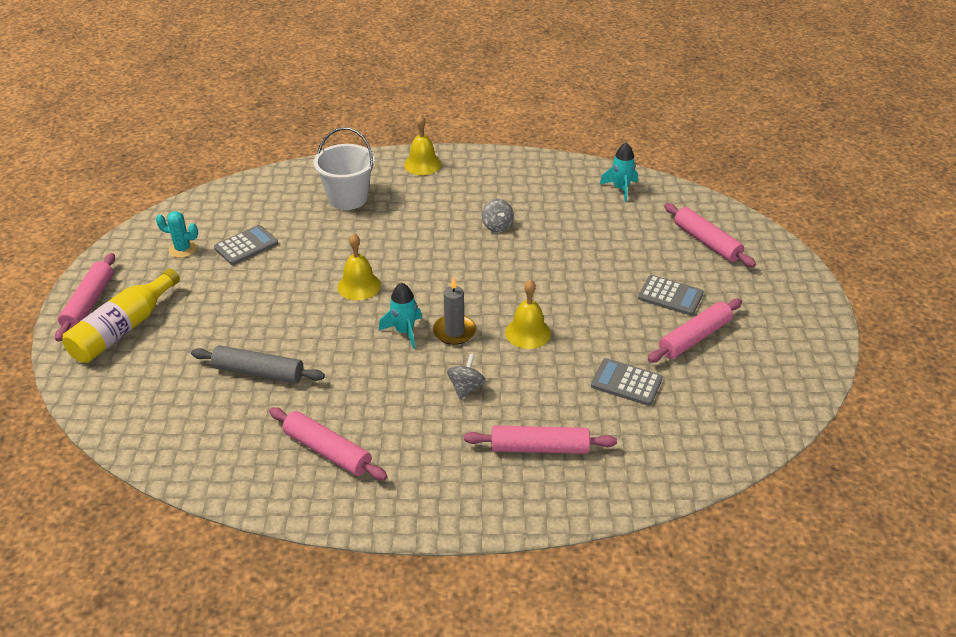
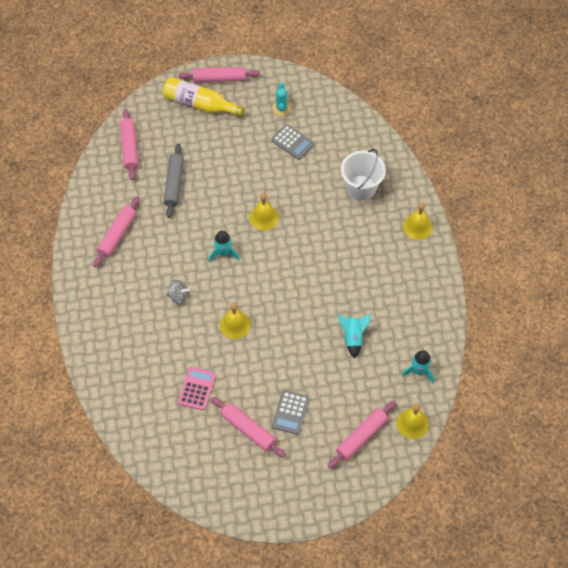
camera: 80 degrees right, 20 degrees up
grey candle [433,276,476,345] -> none
pink rolling pin [464,425,617,454] -> pink rolling pin moved to [120,109,138,180]
grey spinning top [481,199,514,232] -> none
grey calculator [591,358,663,406] -> pink calculator [178,367,216,410]
none -> turquoise rocket [339,313,370,358]
none -> yellow bell [396,404,429,439]

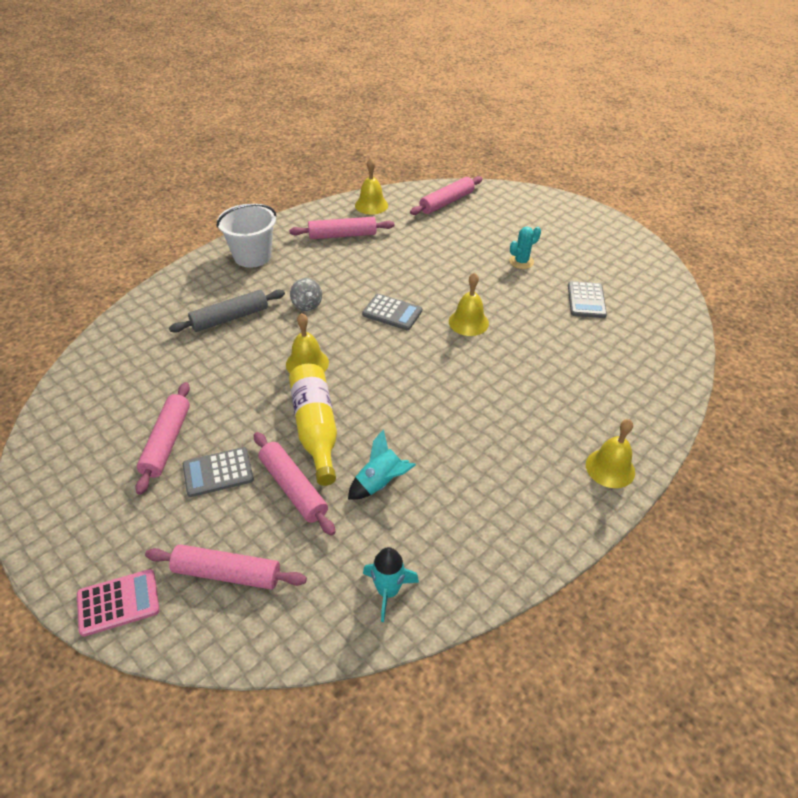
camera: 55 degrees right, 15 degrees down
yellow bottle [163,77,245,117] -> yellow bottle moved to [289,364,337,486]
grey rolling pin [164,144,184,218] -> grey rolling pin moved to [169,290,285,333]
pink rolling pin [178,67,260,82] -> pink rolling pin moved to [254,432,336,536]
pink calculator [178,367,216,410] -> pink calculator moved to [77,569,160,637]
turquoise rocket [209,231,239,262] -> grey calculator [362,294,422,330]
turquoise cactus [272,82,291,116] -> turquoise cactus moved to [509,227,541,269]
white bucket [341,149,386,200] -> white bucket moved to [216,204,277,268]
yellow bell [396,404,429,439] -> yellow bell moved to [355,158,388,215]

